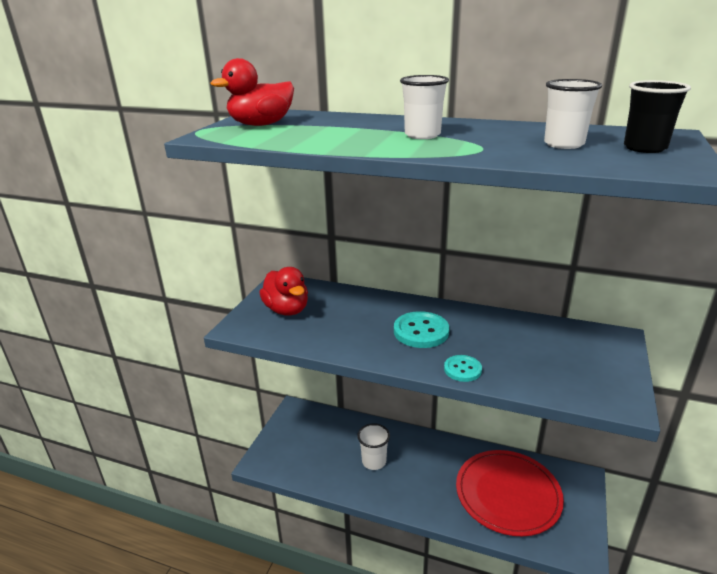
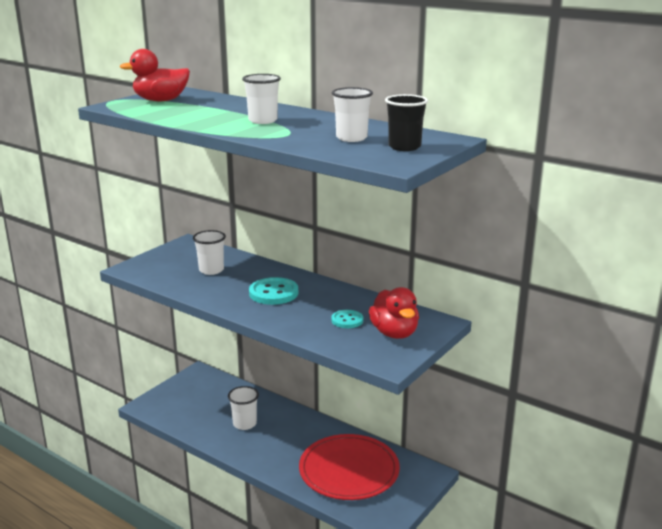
camera: 15 degrees right, 5 degrees down
red duck [260,267,308,315] -> red duck moved to [369,287,419,339]
turquoise button [444,355,482,382] -> turquoise button moved to [331,310,363,328]
none -> white cup [193,230,226,275]

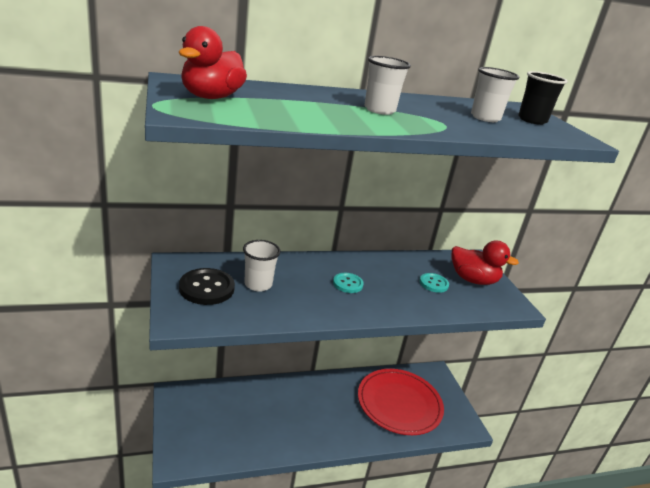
camera: 55 degrees left, 5 degrees up
white cup [228,386,259,430] -> none
turquoise button [249,277,298,305] -> turquoise button [333,273,364,293], size x0.61
none -> black button [179,268,235,305]

